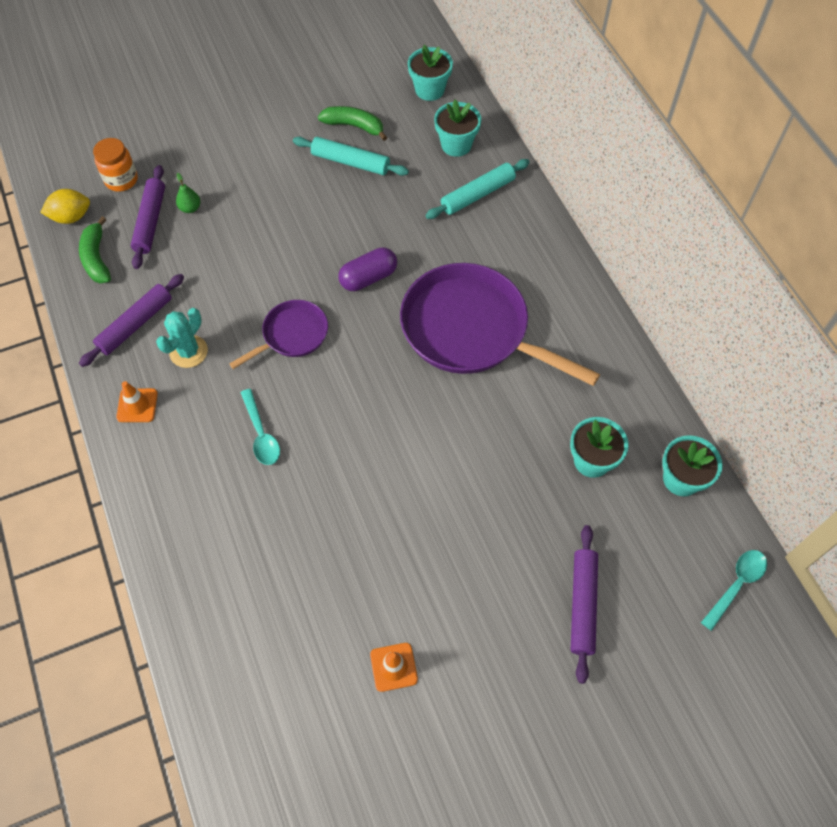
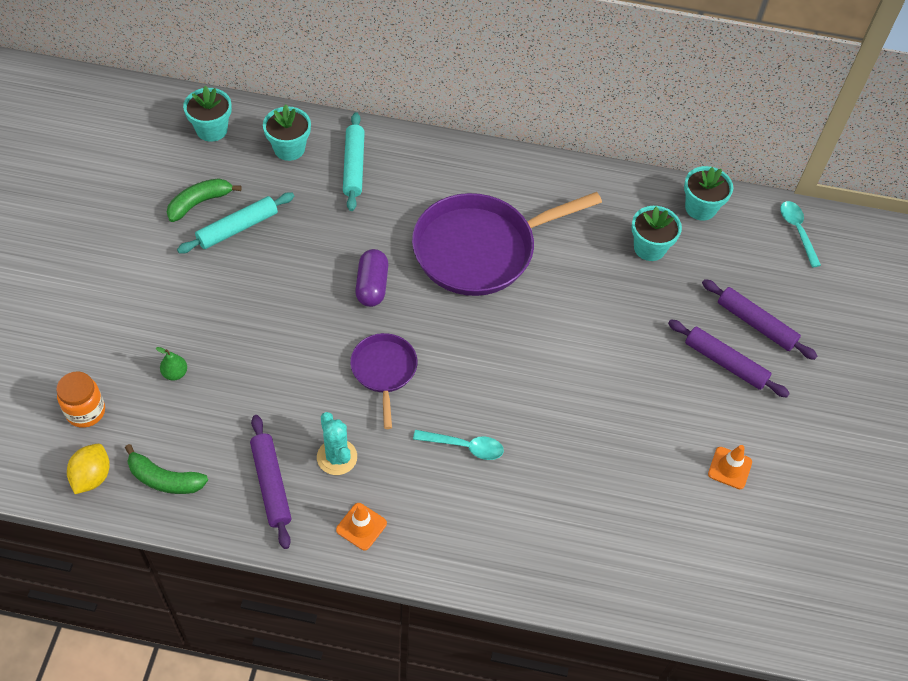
camera: 60 degrees left, 5 degrees down
purple rolling pin [131,165,165,269] -> purple rolling pin moved to [668,320,790,398]

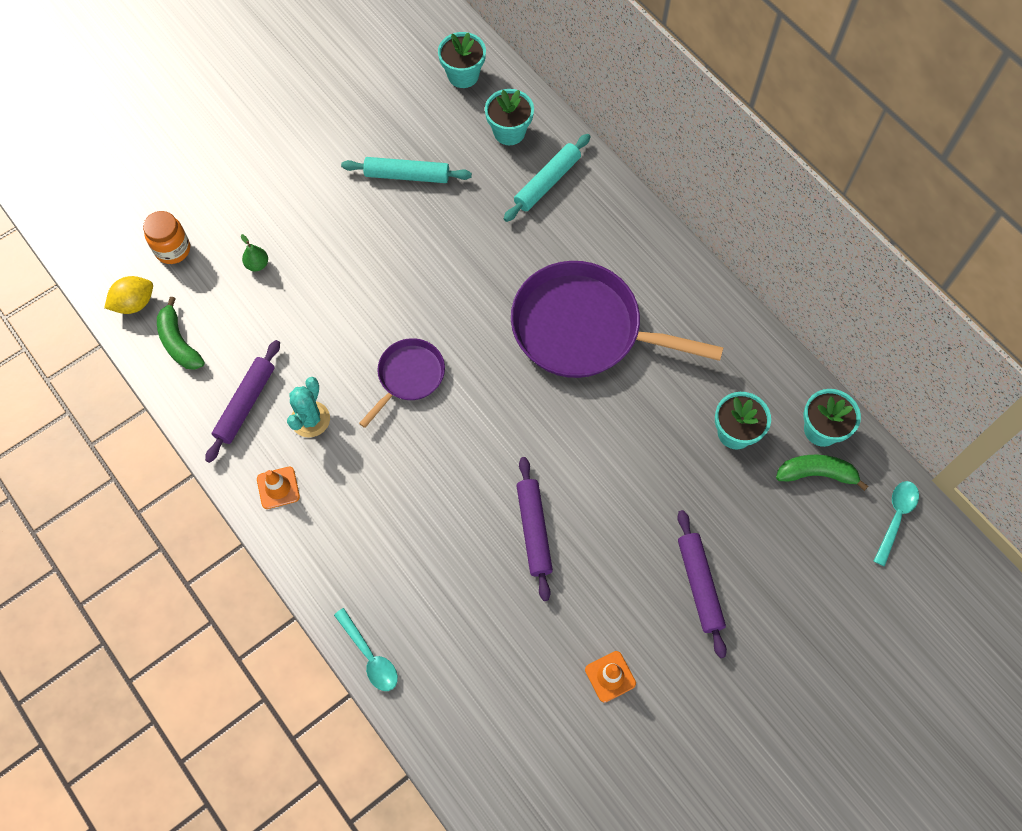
camera: 45 degrees right, 10 degrees up
green banana [167,178,241,222] -> green banana moved to [776,455,868,491]
purple capsule [355,249,388,307] -> none
turquoise spoon [413,430,504,460] -> turquoise spoon moved to [334,608,398,691]
purple rolling pin [702,279,817,360] -> purple rolling pin moved to [517,457,553,601]

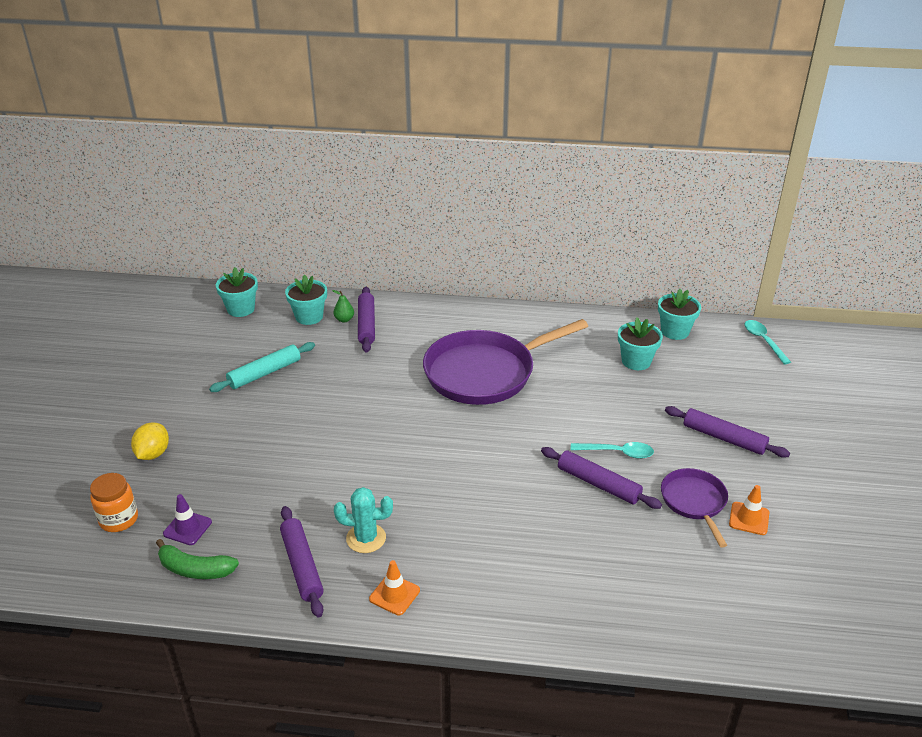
camera: 45 degrees left, 30 degrees down
yellow lemon [104,276,153,314] -> yellow lemon moved to [131,423,169,460]
green pear [241,234,268,271] -> green pear moved to [332,290,354,322]
turquoise cactus [287,377,330,438] -> turquoise cactus turned 60 degrees counterclockwise [334,487,393,553]
turquoise spoon [334,608,398,691] -> turquoise spoon moved to [571,442,654,459]
purple pan [359,338,445,428] -> purple pan moved to [661,468,728,547]
turquoise rolling pin [504,134,591,222] -> purple rolling pin [358,287,375,353]
green banana [776,455,868,491] -> none
none -> purple traffic cone [163,494,212,545]

